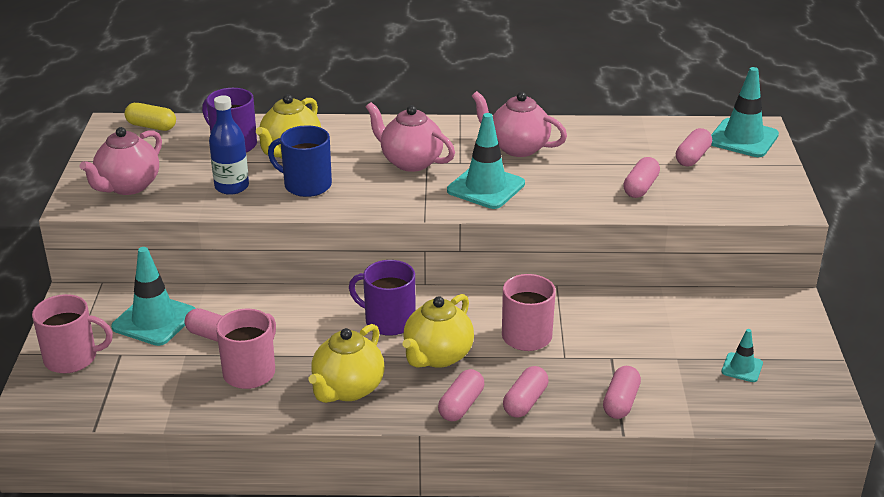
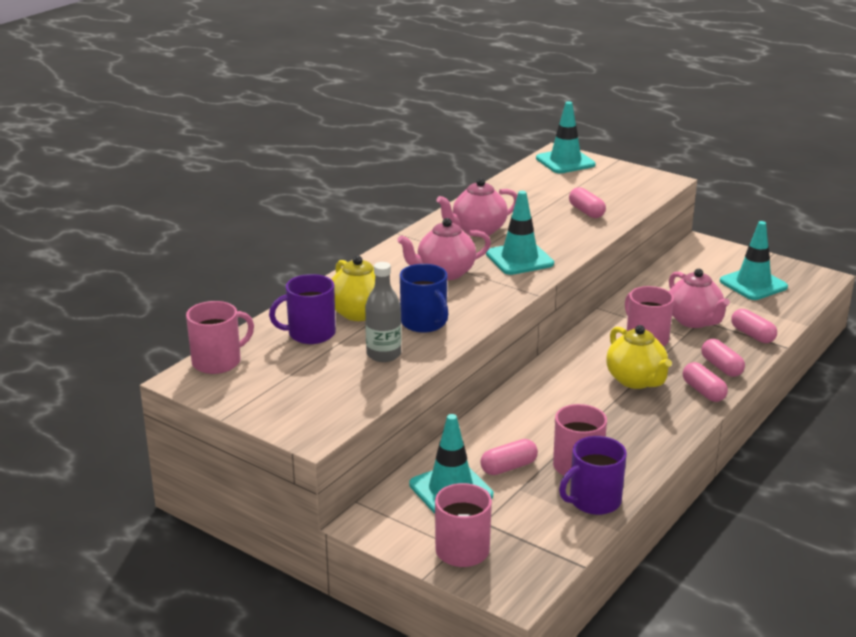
camera: 55 degrees left, 5 degrees down
pink teapot [80,127,162,195] -> pink teapot moved to [669,269,730,328]
yellow capsule [125,103,176,131] -> pink mug [186,301,254,374]
blue bottle [209,95,249,195] -> grey bottle [365,262,402,362]
blue mug [268,125,332,197] -> blue mug turned 90 degrees counterclockwise [400,264,448,333]
yellow teapot [309,324,384,403] -> none
purple mug [349,260,415,336] -> purple mug moved to [559,436,627,515]
pink capsule [676,128,712,166] -> none
turquoise traffic cone [722,329,763,382] -> turquoise traffic cone [720,221,788,300], size x1.90

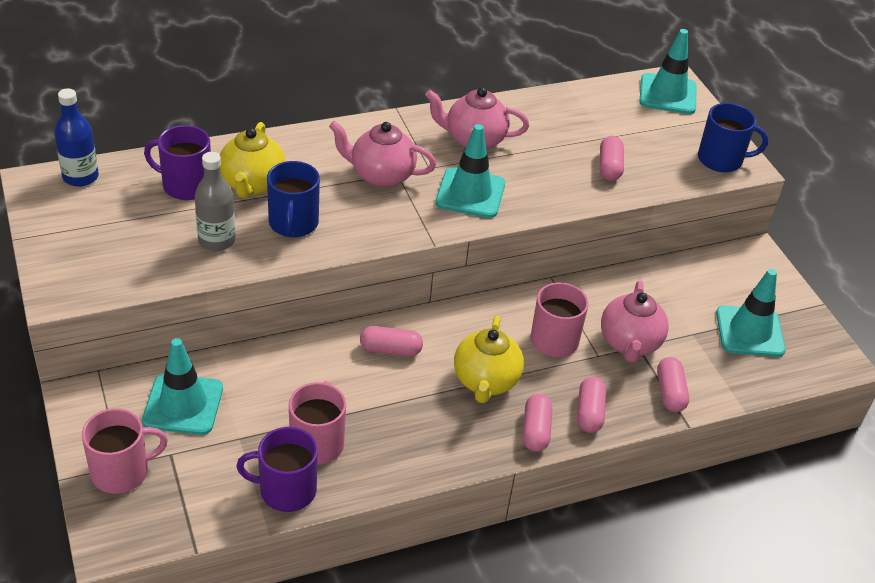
camera: 30 degrees right, 15 degrees up
pink mug [186,301,254,374] -> blue bottle [54,88,99,187]
pink capsule [480,439,538,475] -> pink capsule moved to [360,326,423,356]
none -> blue mug [698,103,768,172]

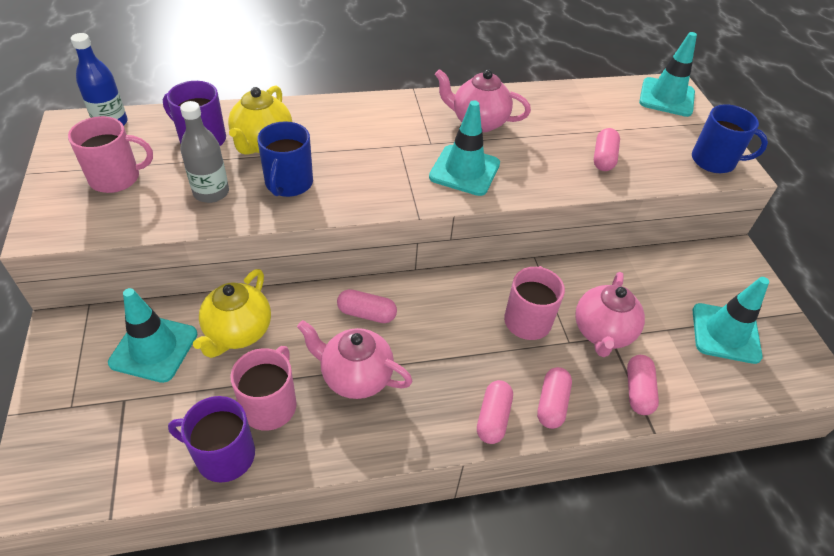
camera: 10 degrees right, 5 degrees up
pink mug [82,408,168,494] -> pink mug moved to [68,116,153,193]
pink teapot [329,121,436,188] -> pink teapot moved to [297,320,413,399]
yellow teapot [454,316,524,403] -> yellow teapot moved to [193,269,271,358]

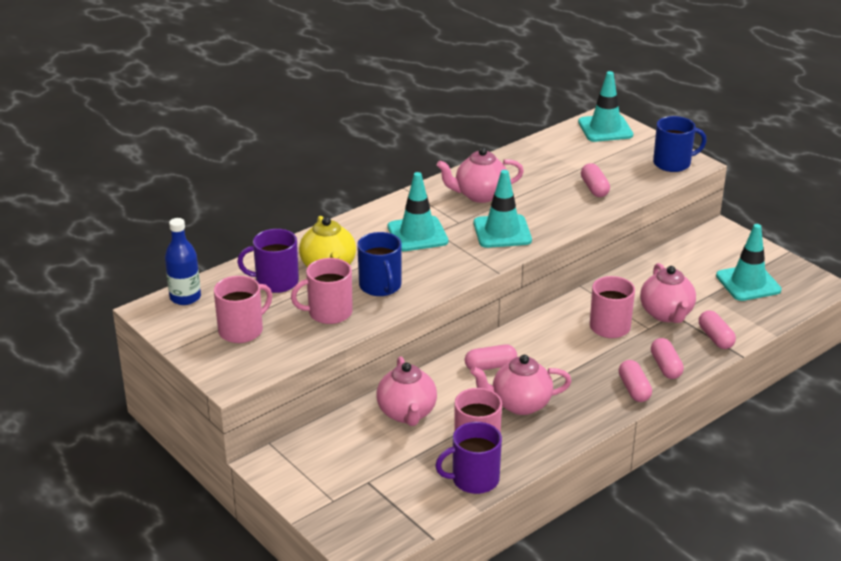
camera: 25 degrees left, 15 degrees down
turquoise traffic cone [108,288,198,383] -> turquoise traffic cone moved to [388,172,448,251]
grey bottle [180,101,229,203] -> pink mug [291,258,353,324]
yellow teapot [193,269,271,358] -> pink teapot [376,356,437,426]

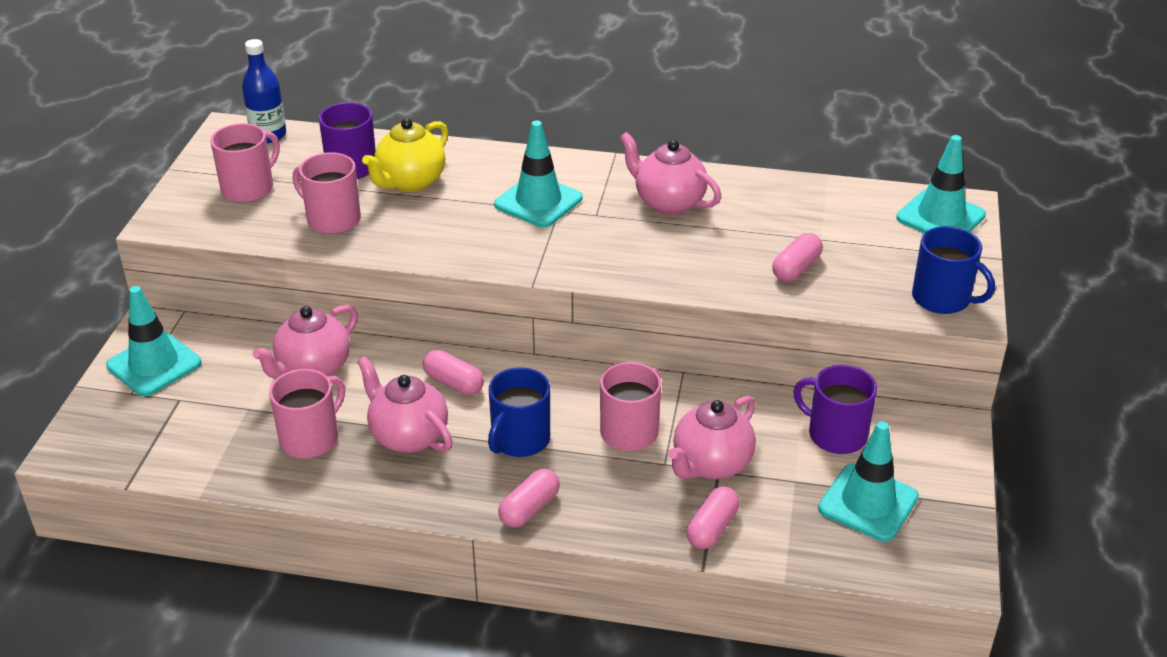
camera: 50 degrees right, 5 degrees up
pink mug [214,276,272,343] -> pink mug turned 60 degrees counterclockwise [210,123,280,203]
blue mug [357,232,402,296] -> blue mug moved to [488,368,550,457]
purple mug [435,422,502,494] -> purple mug moved to [793,365,877,454]
turquoise traffic cone [474,170,532,248] -> turquoise traffic cone moved to [106,286,201,396]
pink capsule [651,338,684,379] -> none

